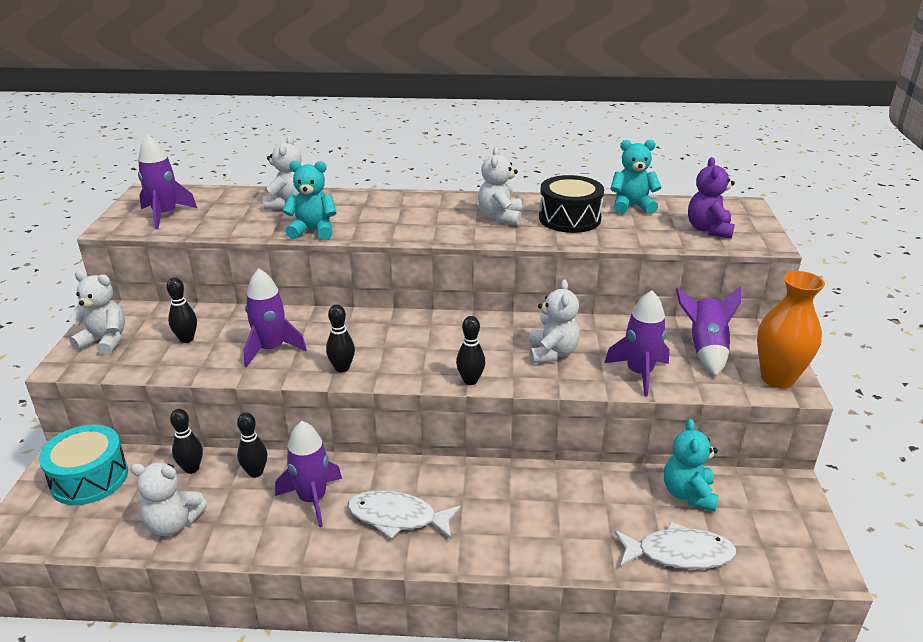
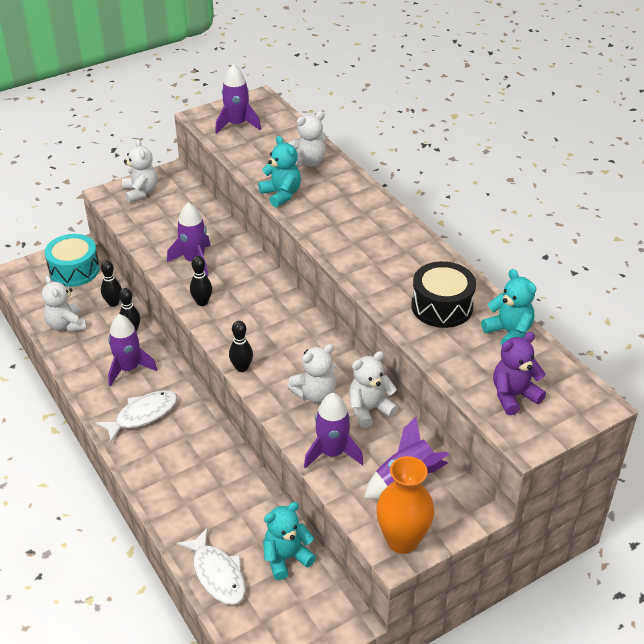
camera: 55 degrees right, 10 degrees up
black bowling pin [166,277,197,343] -> none
white fish [348,490,461,539] -> white fish turned 75 degrees clockwise [95,390,177,442]
white teddy bear [478,147,522,226] -> white teddy bear moved to [349,351,398,428]

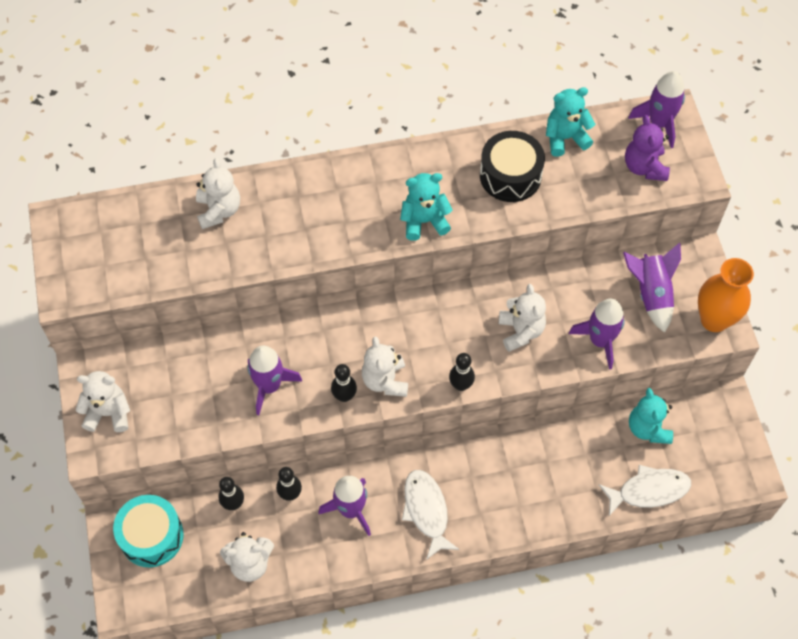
camera: 70 degrees left, 20 degrees up
purple rocket [215,64,261,134] -> purple rocket moved to [628,71,685,148]
turquoise teddy bear [258,136,301,207] -> turquoise teddy bear moved to [400,173,453,241]
white teddy bear [349,351,398,428] -> white teddy bear moved to [362,337,408,397]

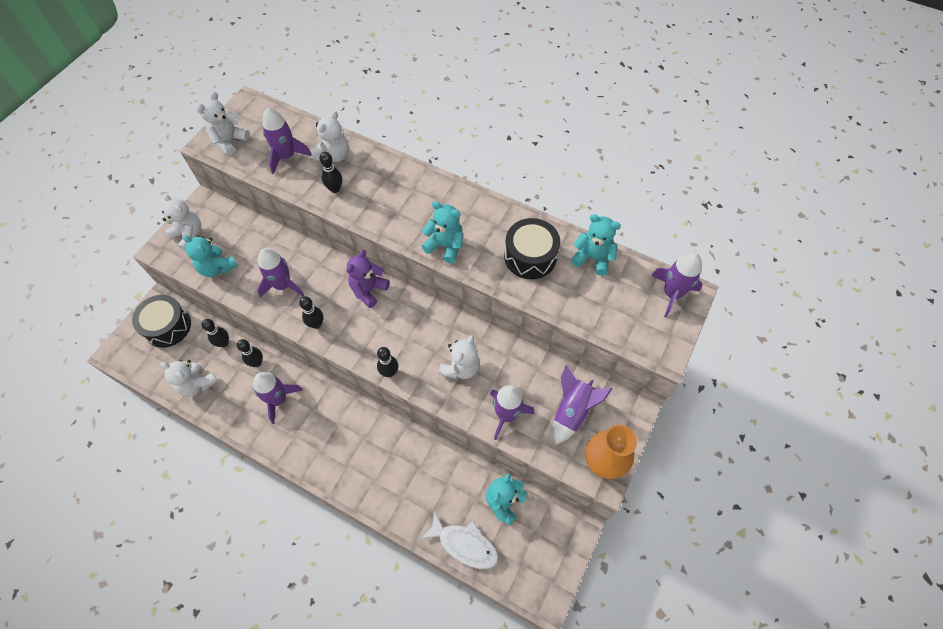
camera: 40 degrees right, 0 degrees up
turquoise drum [113,495,184,567] -> black drum [132,295,191,348]
white teddy bear [362,337,408,397] -> white teddy bear moved to [197,92,250,156]
white fish [402,470,459,560] -> none
purple teddy bear [625,115,670,181] -> purple teddy bear moved to [346,250,390,308]
none -> turquoise teddy bear [183,235,238,277]
none -> purple rocket [262,108,311,175]
none -> black bowling pin [319,152,342,193]

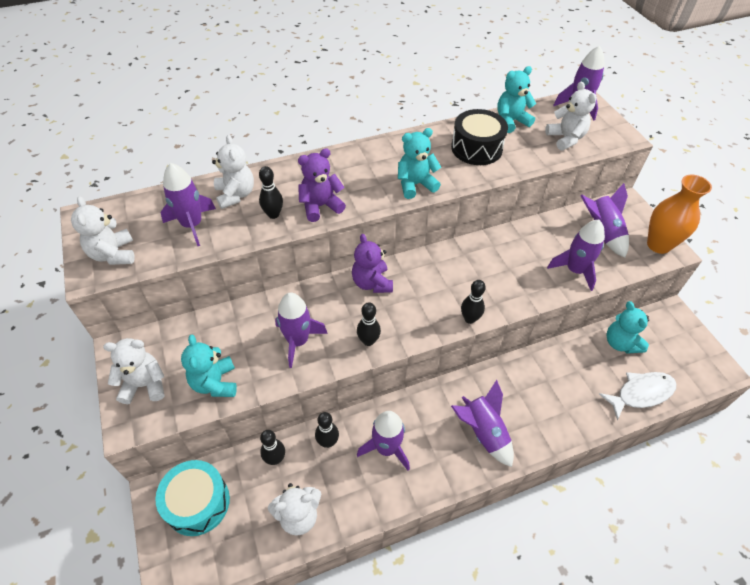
camera: 50 degrees left, 10 degrees down
black drum [132,295,191,348] -> turquoise drum [155,460,230,536]
turquoise teddy bear [183,235,238,277] -> turquoise teddy bear turned 90 degrees clockwise [181,335,237,397]
white teddy bear [439,335,480,379] -> white teddy bear moved to [545,82,597,150]
none -> purple teddy bear [298,148,346,222]
none -> purple rocket [451,380,514,467]

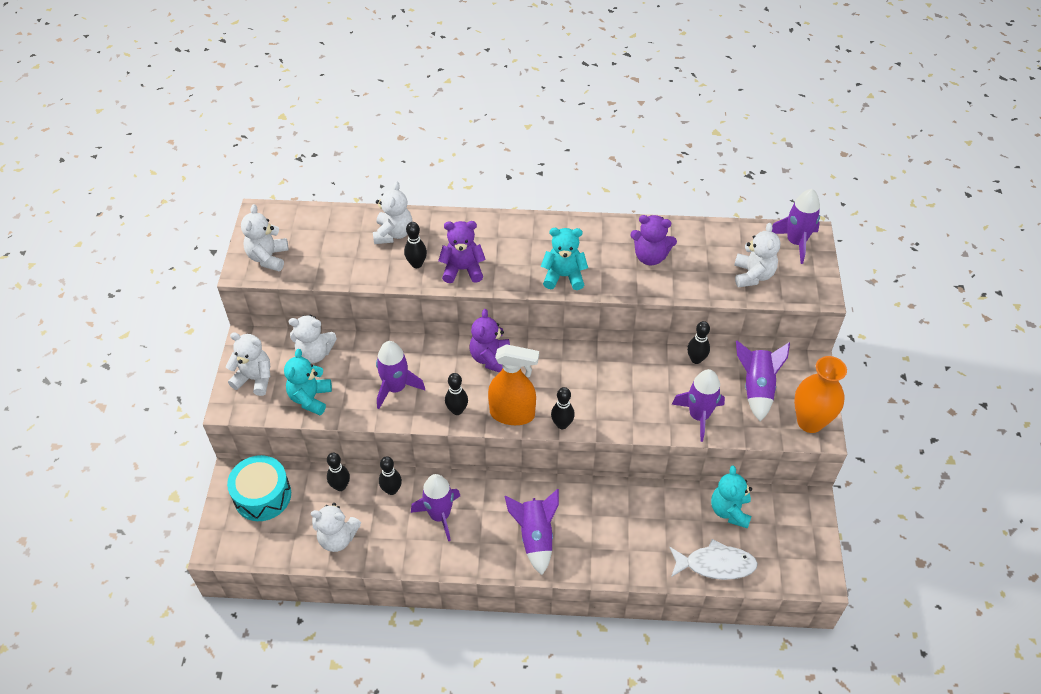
camera: 25 degrees right, 0 degrees up
purple rocket [160,163,216,246] -> none
black drum [451,109,508,165] -> purple teddy bear [630,215,677,265]
turquoise teddy bear [497,66,536,133] -> none
none -> white teddy bear [288,315,337,363]
none -> orange spray bottle [488,344,539,425]
none -> black bowling pin [687,321,710,364]

